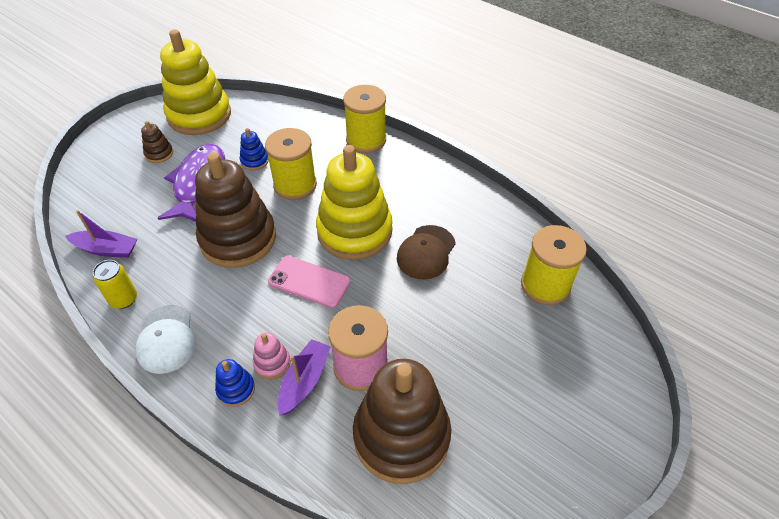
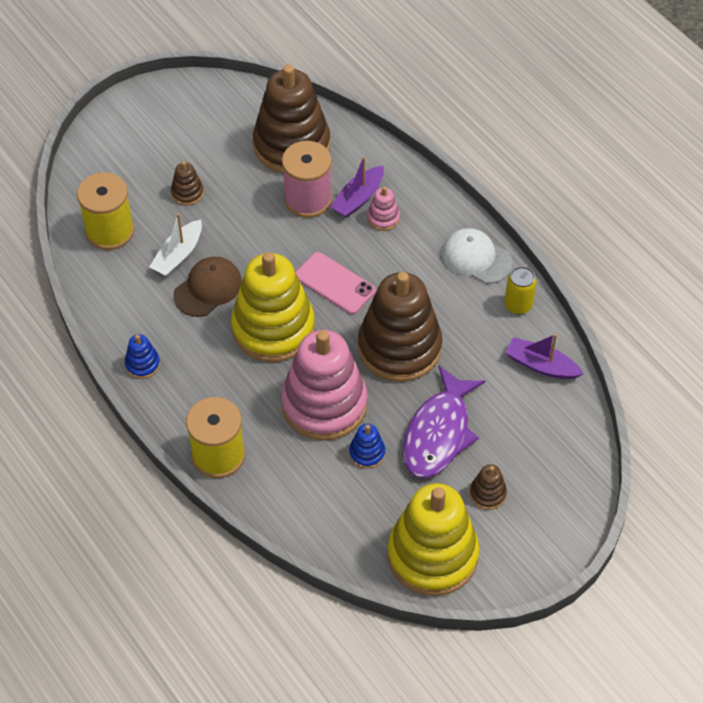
camera: 165 degrees left, 5 degrees up
white cap [135,305,196,374] -> white cap turned 60 degrees counterclockwise [442,228,513,284]
blue stacking toy [215,359,255,407] -> blue stacking toy moved to [125,334,160,379]
yellow spool [265,128,317,200] -> pink stacking toy [281,330,367,441]
none -> white boat [149,213,202,277]
none -> brown stacking toy [171,161,204,206]

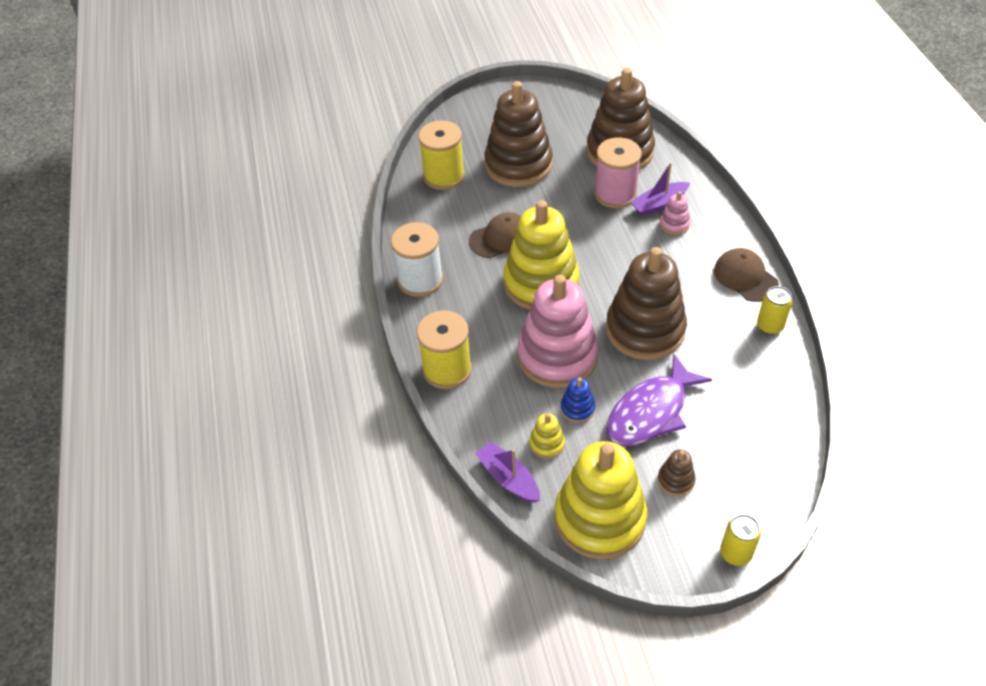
camera: 25 degrees right, 5 degrees down
blue stacking toy [125,334,160,379] -> white spool [391,222,443,297]
white boat [149,213,202,277] -> none
brown stacking toy [171,161,204,206] -> brown stacking toy [484,81,553,187], size x2.42
pink phone [295,252,376,314] -> none
white cap [442,228,513,284] -> brown cap [714,248,779,302]
purple boat [505,334,583,379] -> purple boat moved to [475,442,540,502]
none -> yellow stacking toy [529,413,565,459]
none -> yellow can [720,514,761,566]

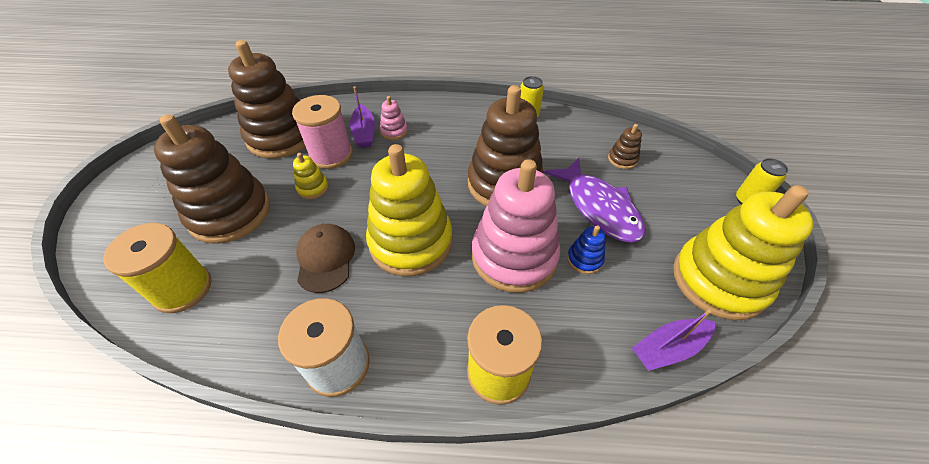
camera: 75 degrees left, 0 degrees up
yellow stacking toy [529,413,565,459] -> yellow stacking toy moved to [293,153,329,199]
brown stacking toy [658,450,695,496] -> brown stacking toy moved to [608,124,642,169]
brown cap [714,248,779,302] -> none

